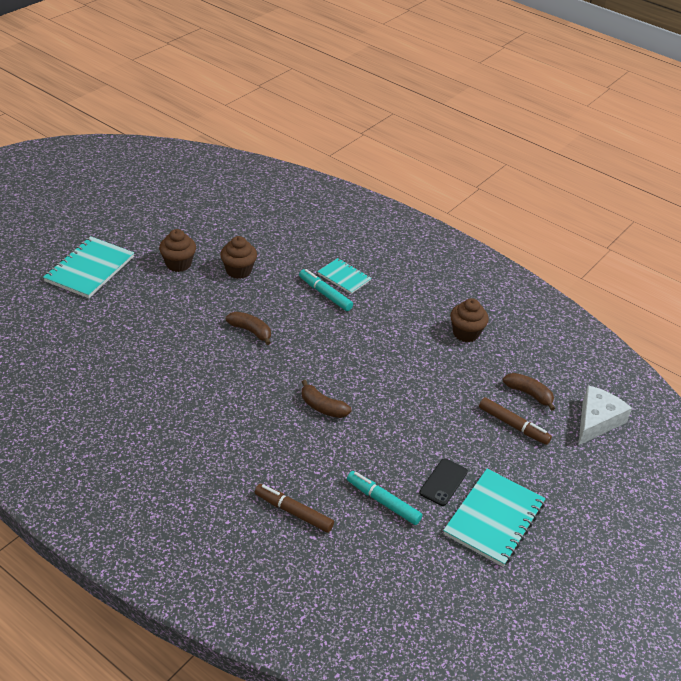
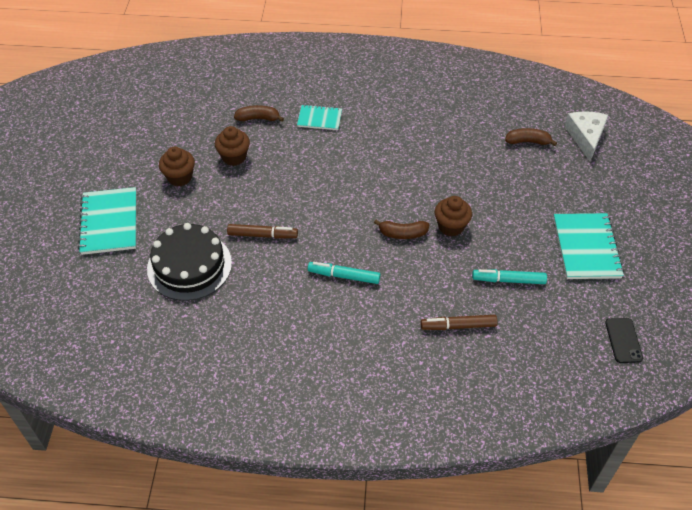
camera: 30 degrees left, 10 degrees up
brown banana [226,312,271,345] -> brown banana moved to [234,105,284,122]
turquoise marker [299,269,353,311] -> turquoise marker moved to [308,262,380,284]
black phone [419,458,468,506] -> black phone moved to [605,318,643,363]
brown cupcake [450,298,489,342] -> brown cupcake moved to [435,196,472,236]
brown marker [479,397,552,445] -> brown marker moved to [227,224,298,239]
none -> black cake [147,223,232,301]

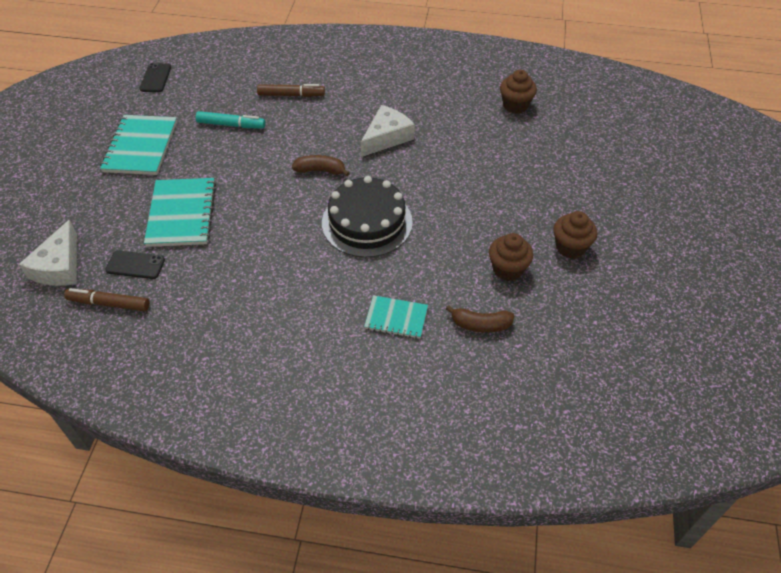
camera: 175 degrees left, 0 degrees up
turquoise notebook [78,187,136,255] -> turquoise notebook moved to [144,178,216,247]
black cake [147,223,232,301] -> black cake moved to [322,176,413,257]
brown marker [227,224,298,239] -> brown marker moved to [64,288,150,311]
turquoise marker [308,262,380,284] -> white cheese [361,105,415,157]
brown cupcake [435,196,472,236] -> brown cupcake moved to [500,70,537,114]
brown banana [505,128,557,146] -> black phone [105,251,165,279]

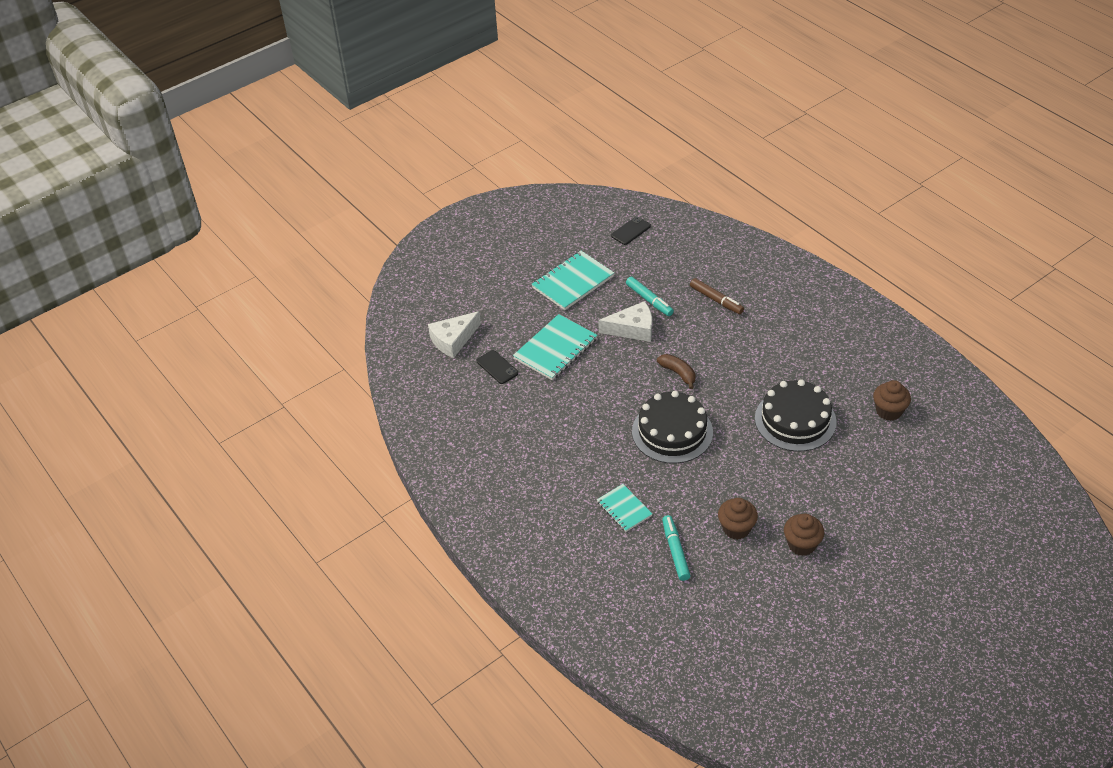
camera: 45 degrees right, 5 degrees down
brown marker [64,288,150,311] -> none
white cheese [361,105,415,157] -> white cheese moved to [598,301,652,342]
brown banana [446,305,515,332] -> turquoise marker [662,515,691,581]
none -> black cake [755,379,837,452]

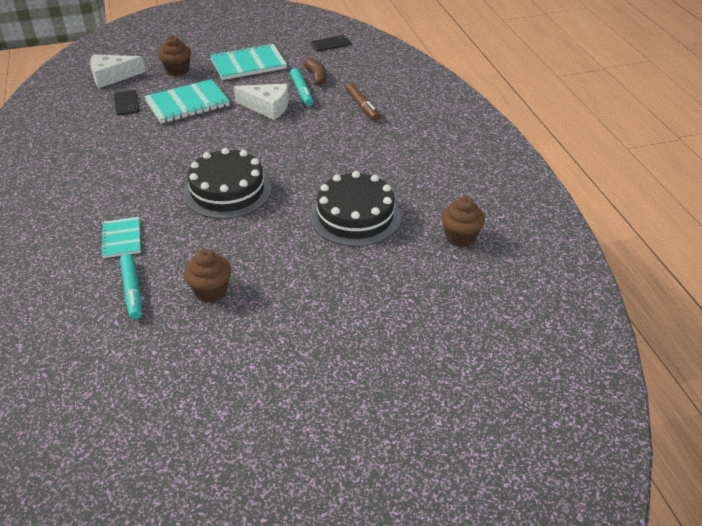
camera: 20 degrees right, 5 degrees down
brown banana [657,354,696,389] -> brown banana moved to [303,57,326,86]
turquoise marker [662,515,691,581] -> turquoise marker turned 150 degrees clockwise [120,254,142,320]
brown cupcake [784,514,824,556] -> brown cupcake moved to [158,35,191,76]

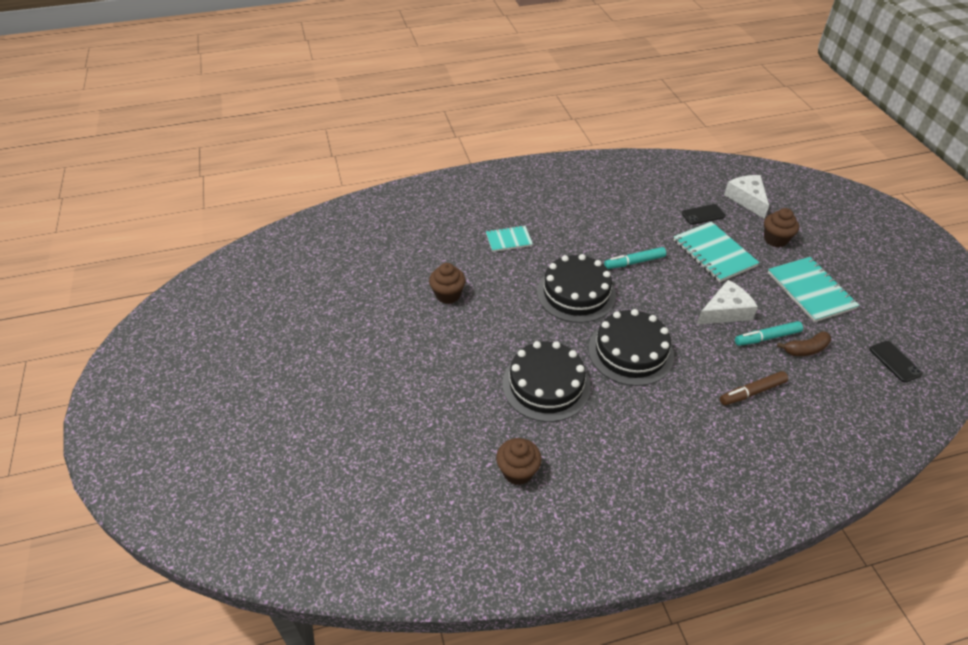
camera: 90 degrees right, 5 degrees up
turquoise marker [120,254,142,320] -> turquoise marker moved to [604,247,666,269]
white cheese [234,83,289,120] -> white cheese turned 135 degrees counterclockwise [697,280,758,325]
none -> black cake [588,309,674,386]

